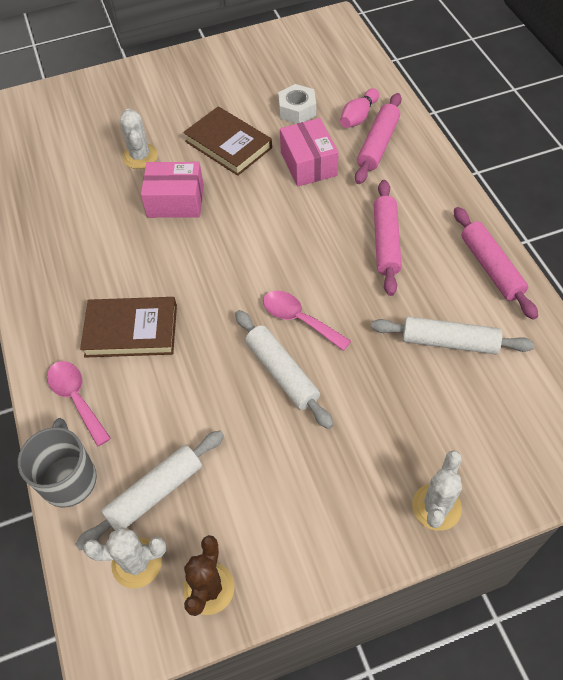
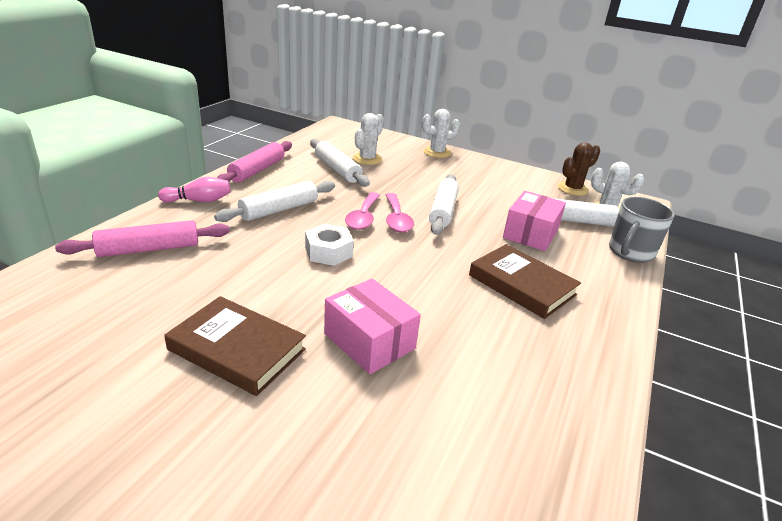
camera: 140 degrees left, 25 degrees down
pink spoon [47,361,111,447] -> pink spoon moved to [345,192,380,230]
white cactus [120,108,158,169] -> white cactus moved to [353,113,384,165]
brown book [183,106,272,176] -> brown book turned 60 degrees counterclockwise [164,296,306,396]
white nut [278,84,316,124] -> white nut moved to [305,224,354,266]
pink box [280,118,339,187] -> pink box moved to [503,191,566,251]
pink bowling pin [340,88,379,128] -> pink bowling pin moved to [158,177,231,202]
pink rolling pin [374,180,402,296] -> white rolling pin [214,181,335,222]

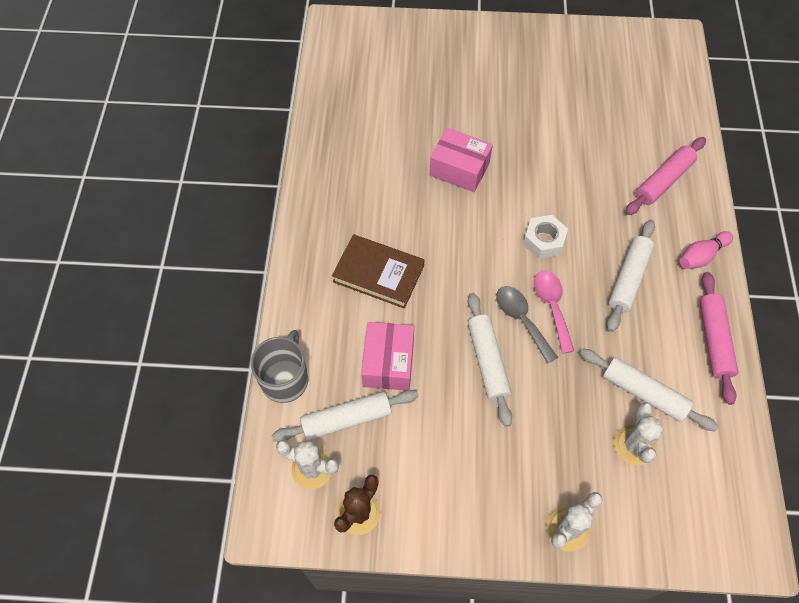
camera: 160 degrees right, 30 degrees up
brown book [164,296,306,396] -> none
pink spoon [385,193,414,233] -> grey spoon [496,286,558,364]

